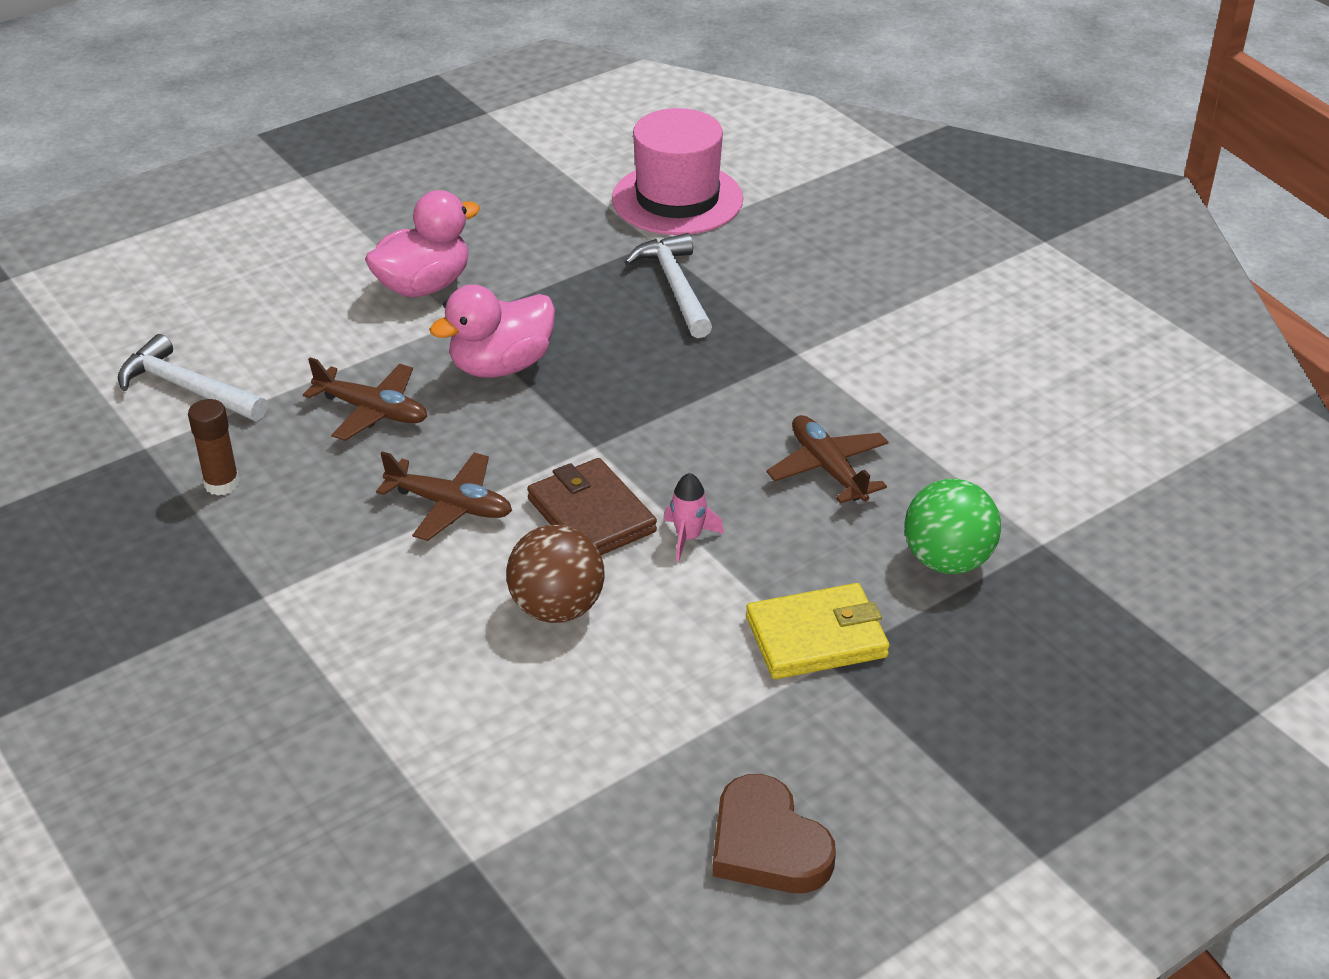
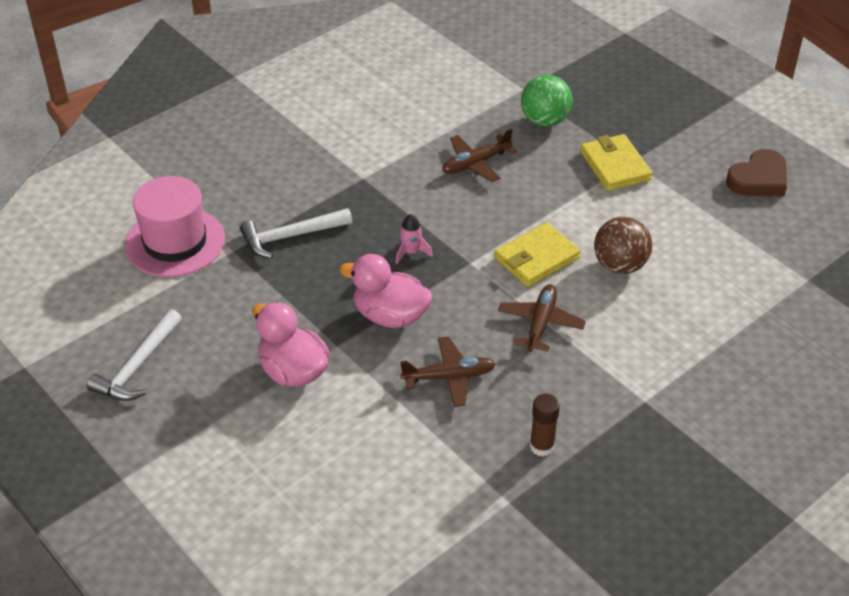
camera: 95 degrees left, 5 degrees up
white hammer [118,334,267,421] -> white hammer moved to [87,309,182,401]
brown plane [303,357,427,441] -> brown plane turned 60 degrees clockwise [400,336,496,407]
pink duck [429,284,555,377] -> pink duck turned 150 degrees clockwise [339,254,432,328]
brown wallet [527,458,657,555] -> yellow wallet [494,222,581,287]
pink rocket [664,473,724,562] -> pink rocket moved to [396,214,433,264]

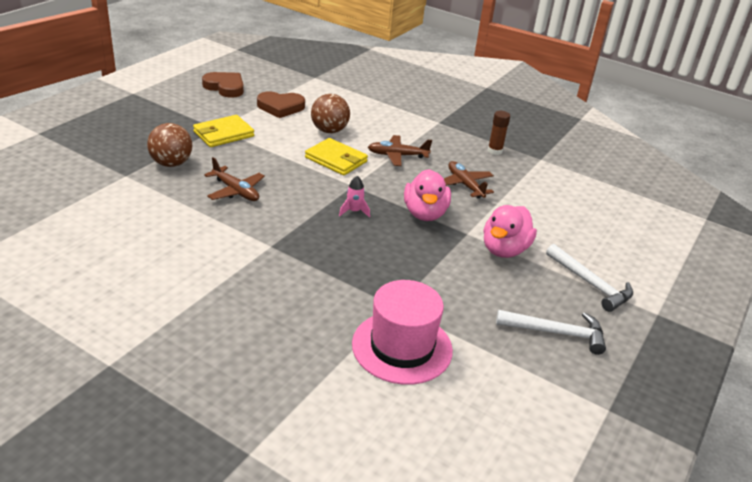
camera: 110 degrees left, 10 degrees down
white hammer [240,208,352,258] -> white hammer moved to [546,244,633,312]
green ball [521,75,573,127] -> brown ball [147,123,192,167]
none -> brown heart [257,91,305,118]

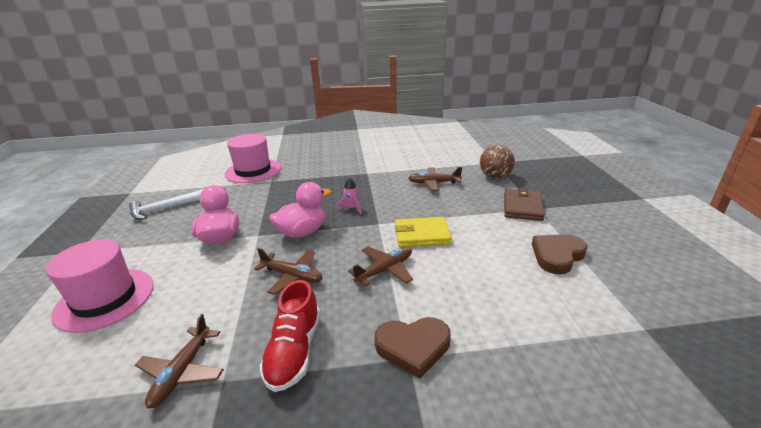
camera: 145 degrees right, 5 degrees down
yellow wallet [193,115,254,147] -> brown wallet [504,188,545,221]
brown heart [202,72,244,98] -> brown heart moved to [374,317,451,379]
brown ball [311,94,350,133] -> none
pink duck [404,169,451,221] -> pink duck turned 90 degrees clockwise [269,182,331,238]
brown glue stick [488,111,510,155] -> red shoe [260,280,320,392]
white hammer [546,244,633,312] -> none
none -> pink hat [46,239,154,333]
none -> brown plane [135,314,224,409]

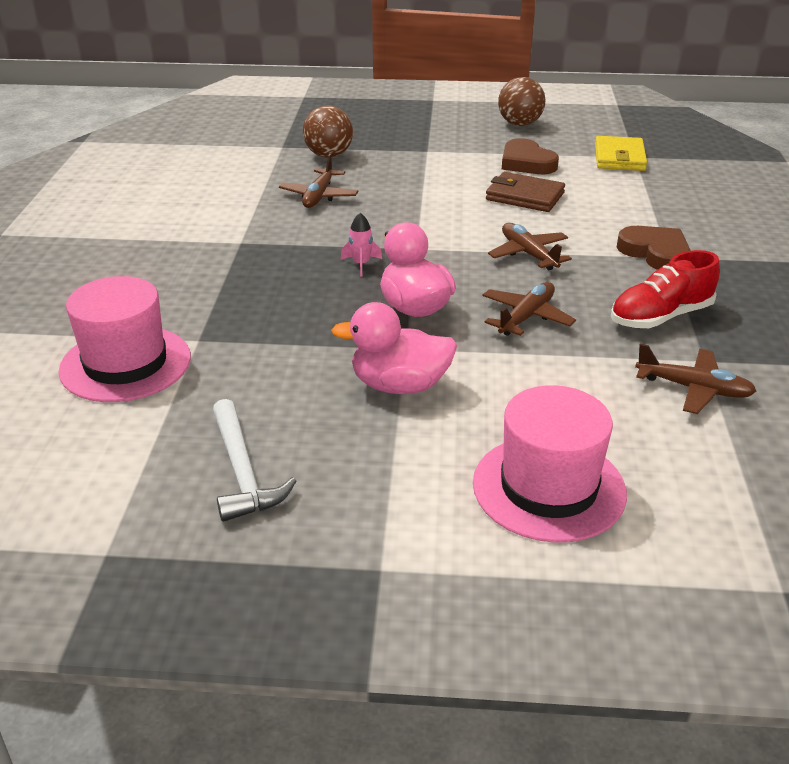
camera: 80 degrees left, 5 degrees up
red shoe [260,280,320,392] -> red shoe turned 135 degrees clockwise [611,250,720,328]
brown heart [374,317,451,379] -> brown heart turned 45 degrees counterclockwise [617,226,691,270]
yellow wallet [395,217,452,247] -> yellow wallet moved to [595,136,647,171]
brown wallet [504,188,545,221] -> brown wallet moved to [486,172,565,212]
none -> brown ball [498,77,545,126]

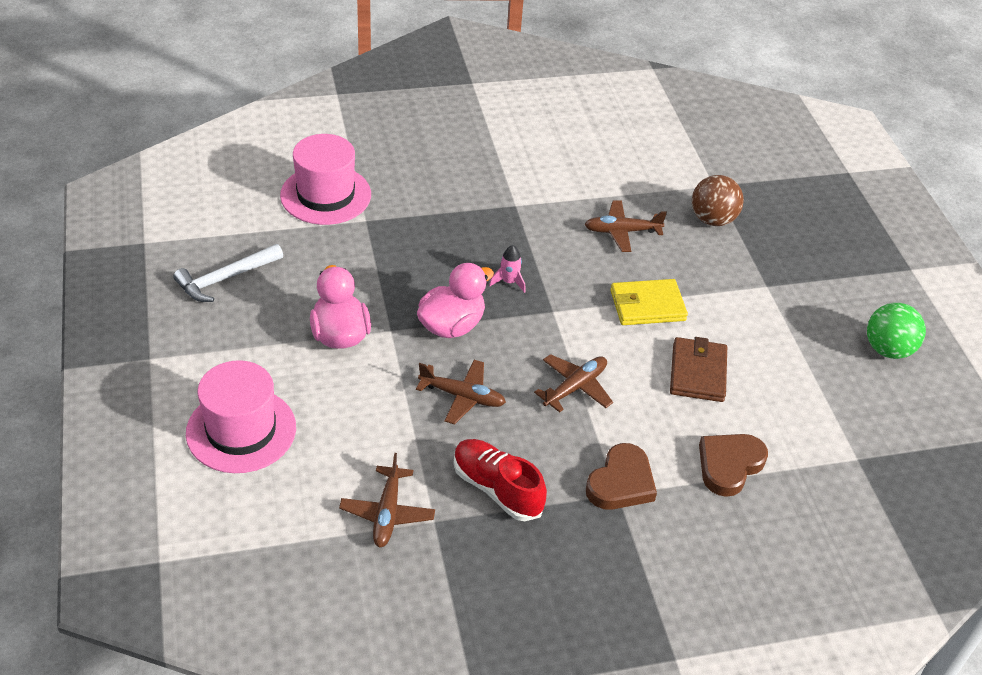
camera: 70 degrees right, 10 degrees up
brown ball [498,77,545,126] -> green ball [867,303,926,359]
brown heart [502,138,559,174] -> brown heart moved to [699,434,768,497]
yellow wallet [595,136,647,171] -> yellow wallet moved to [610,279,688,325]

